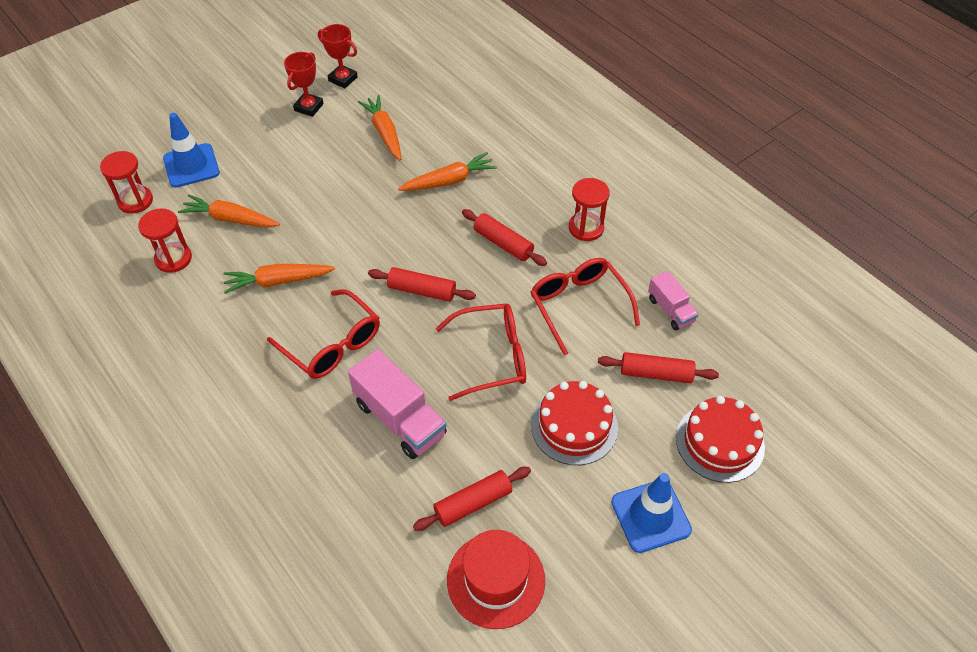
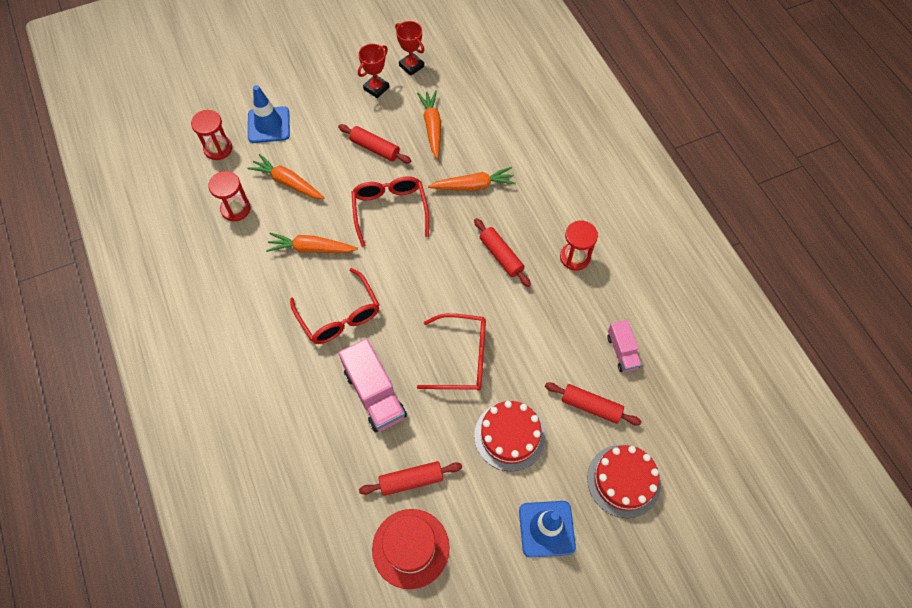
camera: 15 degrees right, 10 degrees up
red rolling pin [368,267,476,302] -> red rolling pin moved to [338,124,411,163]
red glasses [531,258,640,355] -> red glasses moved to [351,176,429,247]

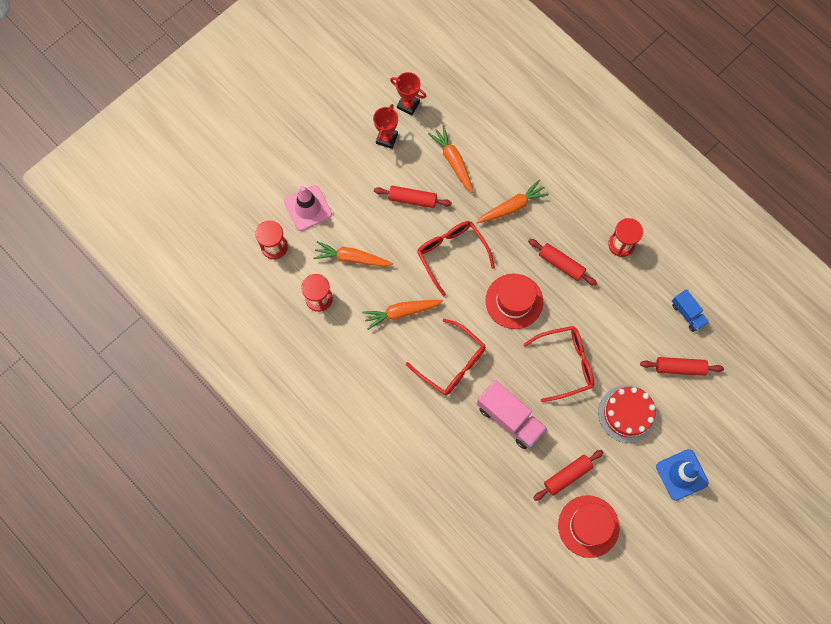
camera: 20 degrees left, 10 degrees up
blue traffic cone [248,85,290,143] -> pink traffic cone [284,185,332,231]
red cake [587,445,661,518] -> none
pink truck [607,320,642,372] -> blue truck [672,289,709,332]
none -> red hat [486,274,543,329]

